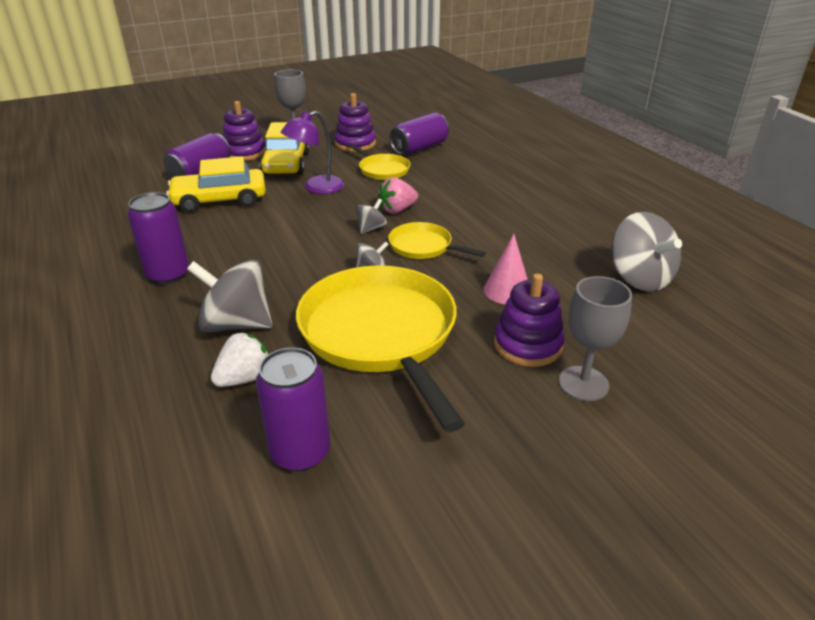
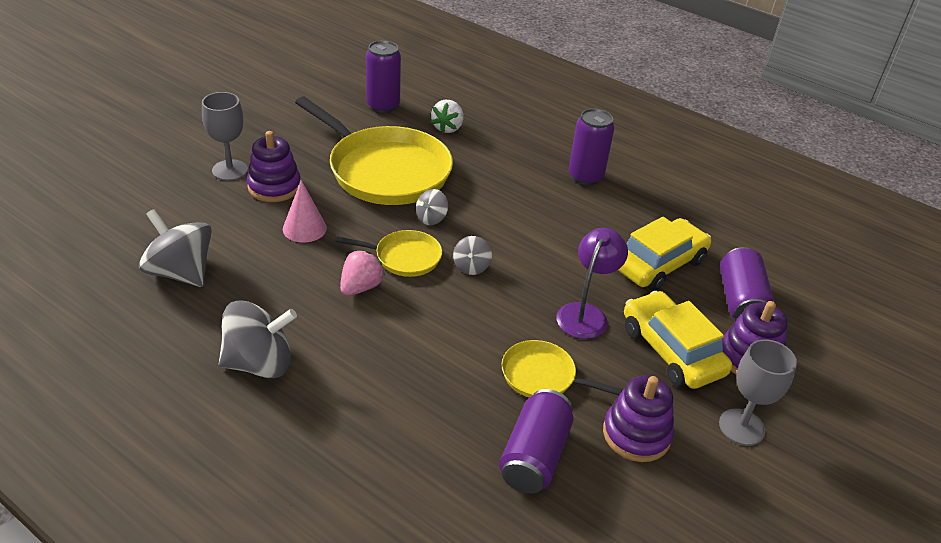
camera: 150 degrees right, 5 degrees up
grey spinning top [187,260,273,333] -> grey spinning top moved to [219,300,297,378]
pink strawberry [378,177,418,213] -> pink strawberry moved to [340,250,385,296]

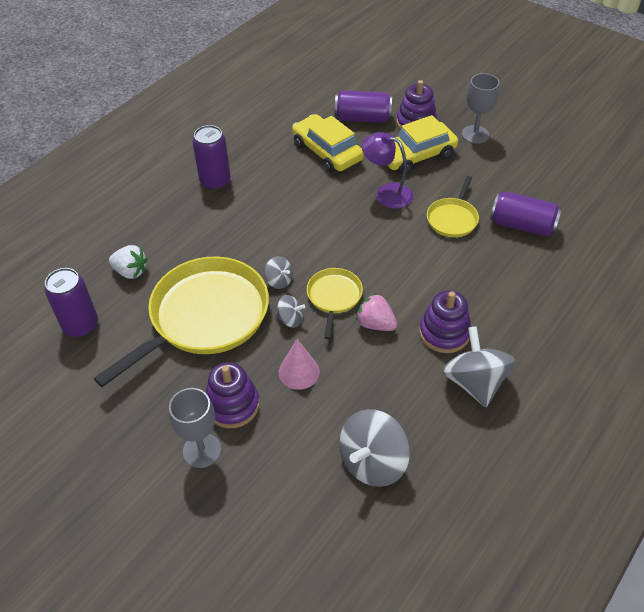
camera: 85 degrees left, 10 degrees up
grey spinning top [453,236,492,275] -> grey spinning top moved to [276,295,305,328]
purple stacking toy [603,376,674,462] -> purple stacking toy moved to [419,290,471,353]

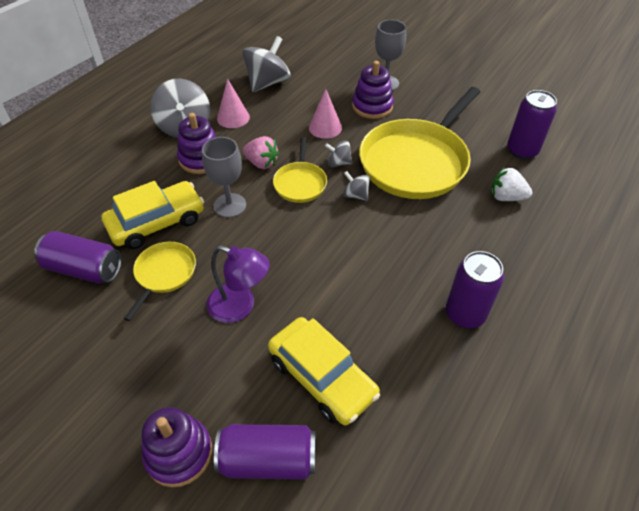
camera: 175 degrees right, 0 degrees up
yellow car [387,115,458,174] -> yellow car moved to [101,181,204,249]
grey goblet [462,73,500,144] -> grey goblet moved to [202,137,246,218]
none -> pink cone [217,79,250,128]

